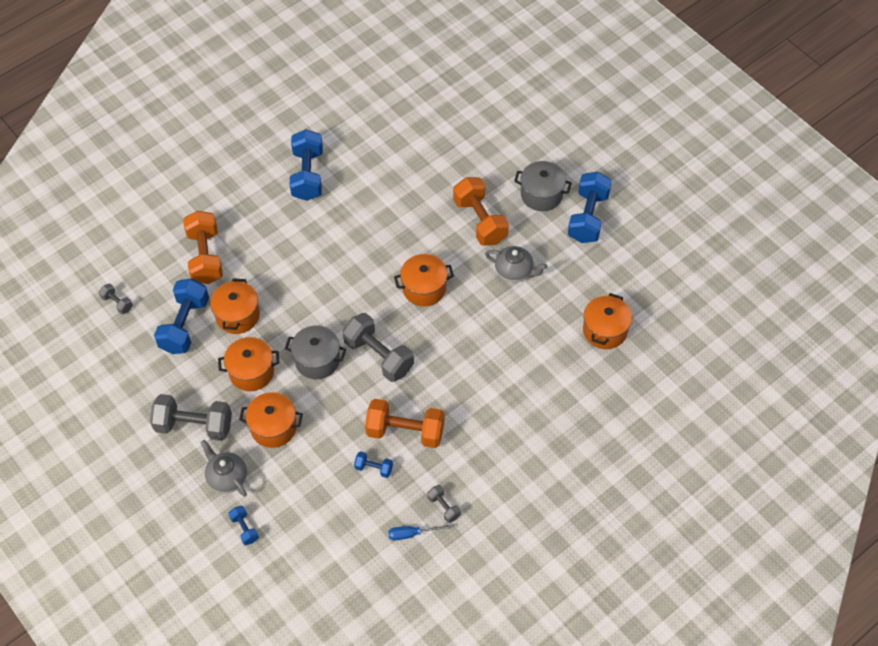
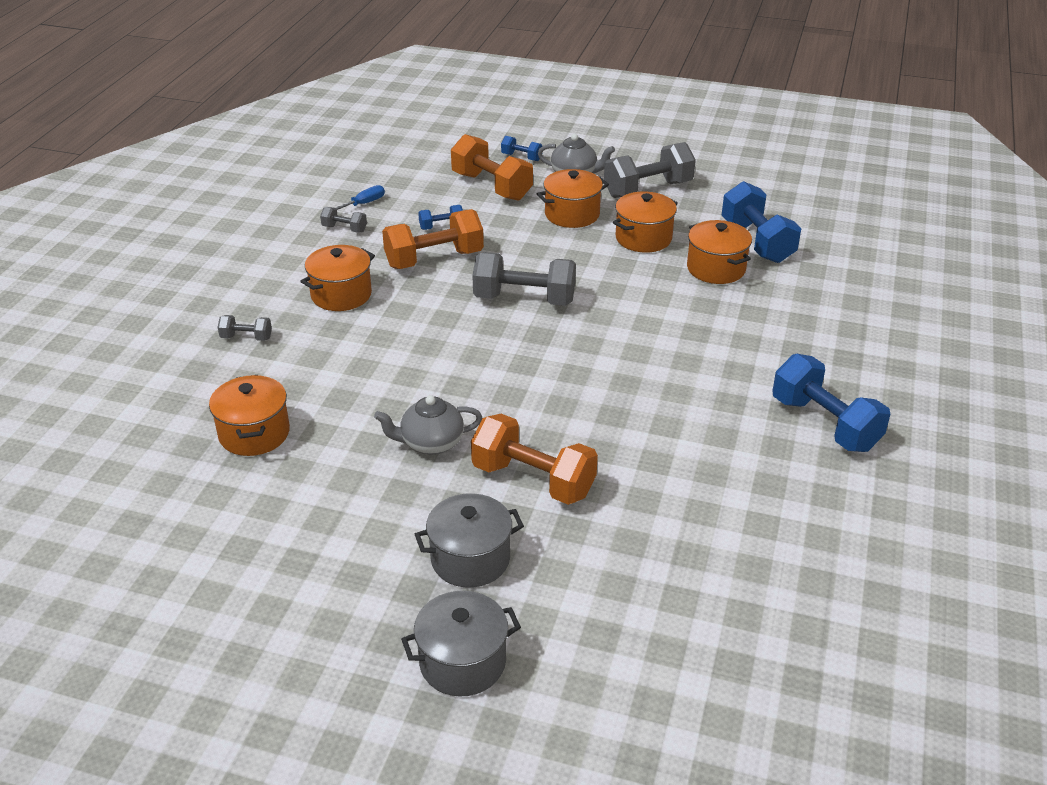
camera: 145 degrees right, 20 degrees down
grey dumbbell [99,284,133,314] -> grey dumbbell moved to [218,315,272,341]
orange dumbbell [183,211,223,284] -> orange dumbbell moved to [451,134,533,201]
grey pot [285,325,346,379] -> grey pot moved to [401,591,521,696]
orange pot [394,254,454,306] -> orange pot moved to [300,245,375,311]
blue dumbbell [568,172,612,243] -> none

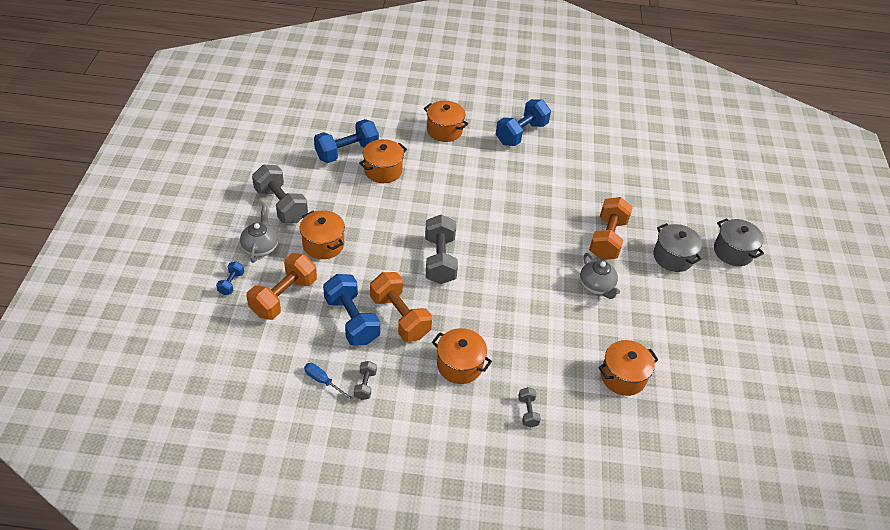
camera: 105 degrees left, 10 degrees up
blue dumbbell [418,205,463,230] -> blue dumbbell [323,274,380,345], size x2.10
orange pot [613,191,678,253] -> orange pot moved to [424,101,468,142]

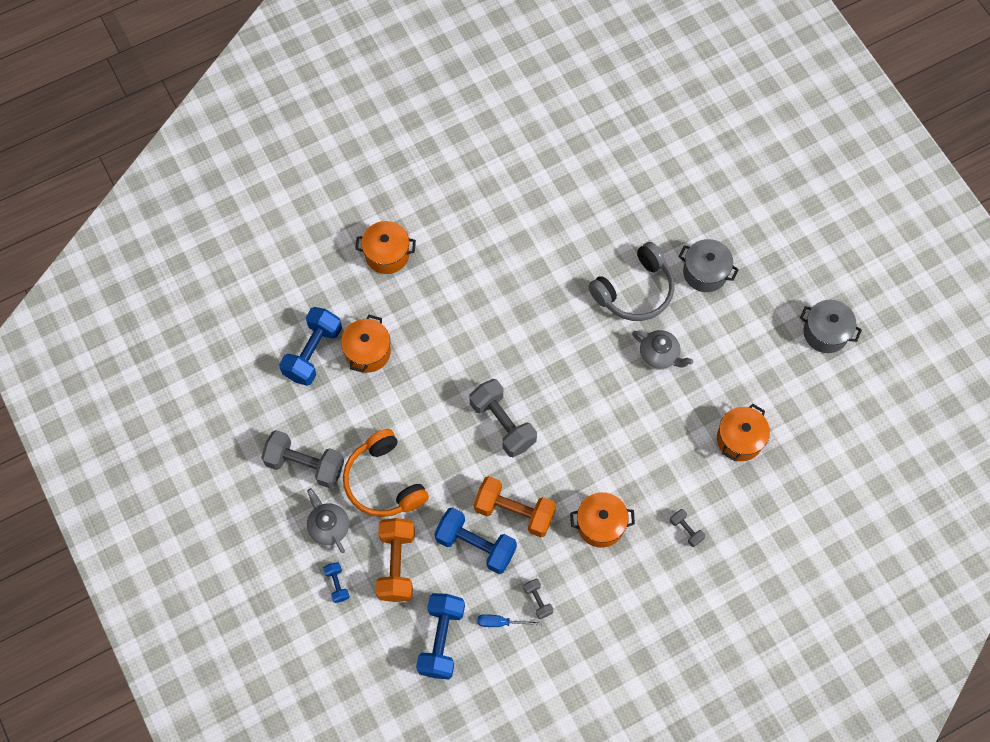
camera: 30 degrees left, 20 degrees up
orange pot [299,210,345,259] -> orange headphones [343,429,429,517]
blue dumbbell [496,99,551,146] -> blue dumbbell moved to [416,593,465,679]
orange dumbbell [589,197,633,260] -> grey headphones [588,242,674,321]
grey pot [714,218,764,266] -> grey pot moved to [800,300,862,353]

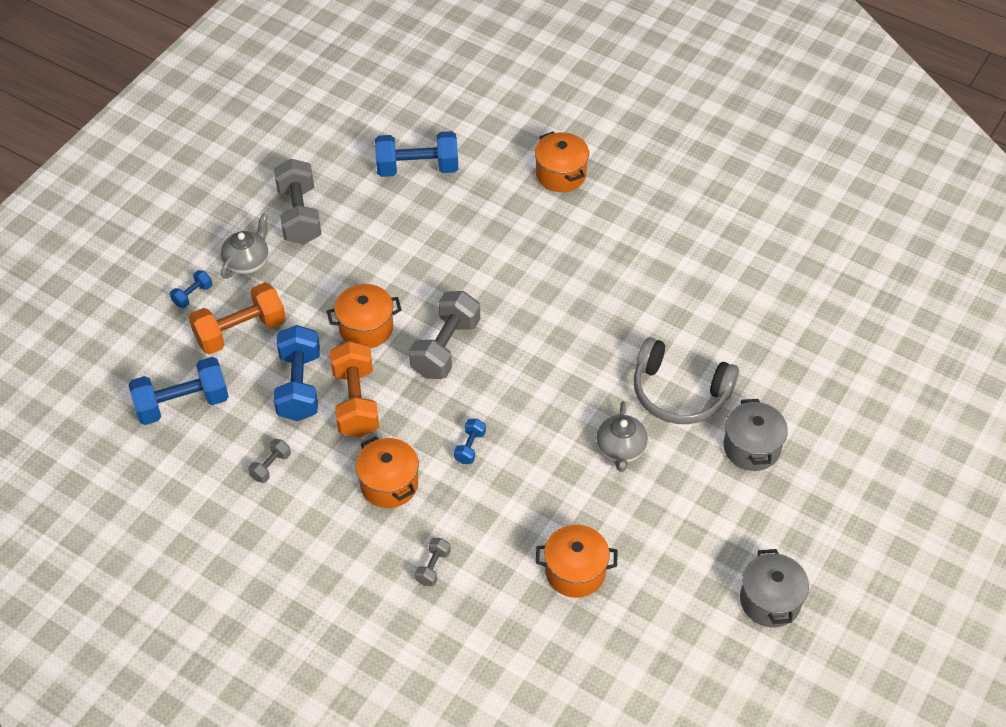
camera: 60 degrees right, 15 degrees down
orange pot [341,315,391,373] -> orange pot moved to [327,284,402,348]
orange headphones [343,429,429,517] -> none
blue screwdriver [477,614,542,627] -> none
none -> blue dumbbell [454,419,486,464]

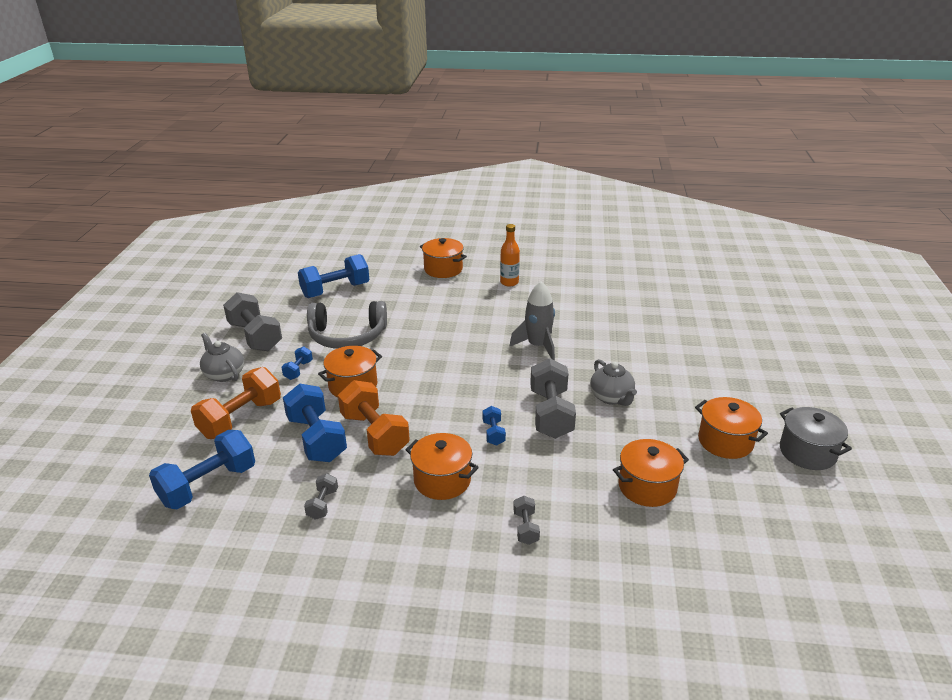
camera: 25 degrees left, 20 degrees down
blue dumbbell [170,270,212,308] -> blue dumbbell moved to [282,346,313,380]
grey teapot [221,213,268,279] -> grey teapot turned 45 degrees counterclockwise [200,333,244,382]
grey dumbbell [409,291,480,379] -> grey dumbbell moved to [530,358,576,439]
grey headphones [634,337,739,424] -> grey headphones moved to [307,301,387,349]
grey pot [723,399,788,471] -> none
none -> orange bottle [500,224,520,287]
none -> grey rocket [510,281,555,360]
none -> orange pot [695,397,768,459]

